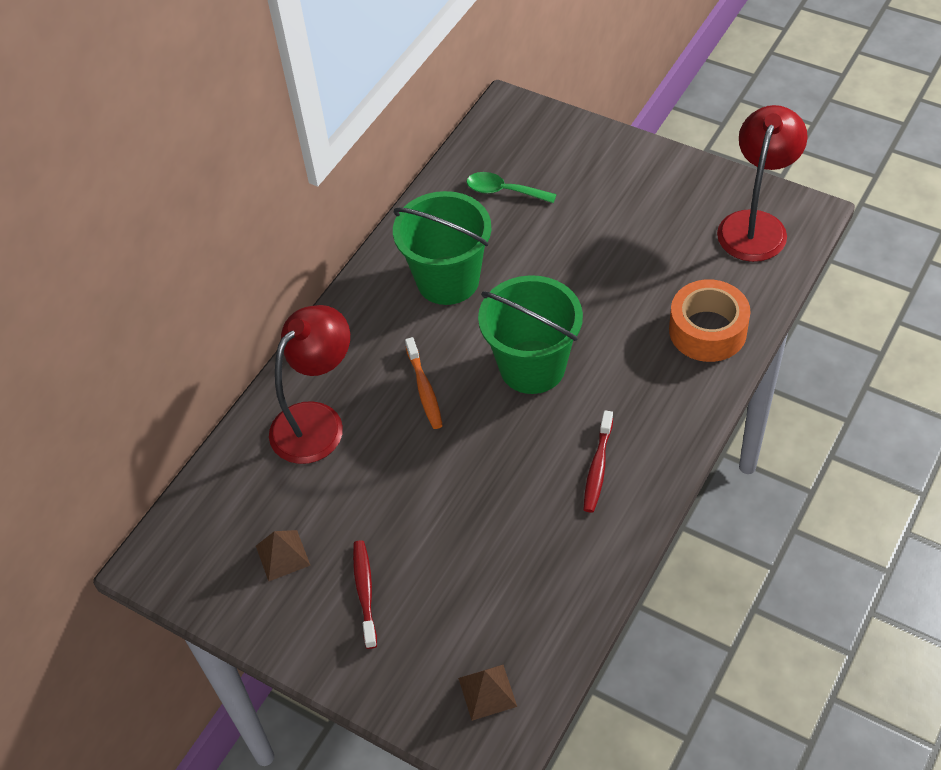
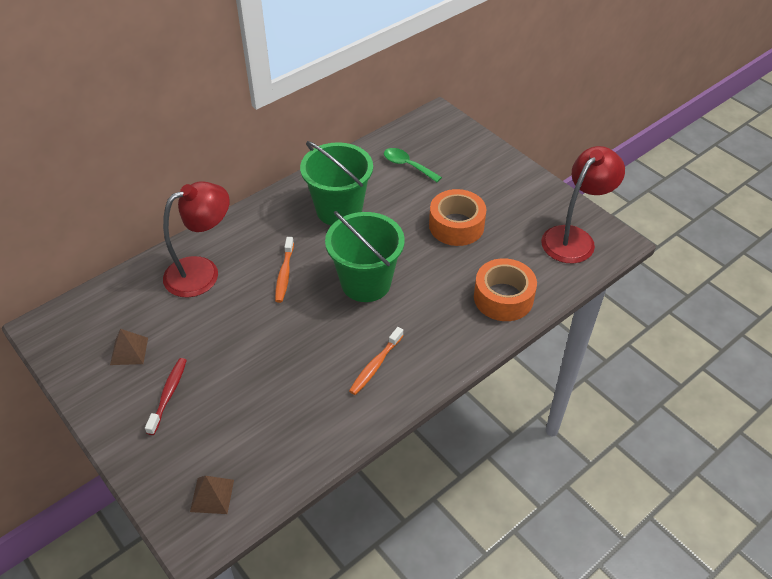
camera: 15 degrees right, 5 degrees down
red toothbrush [584,410,613,513] -> orange toothbrush [349,327,404,395]
none -> orange tape [429,189,487,246]

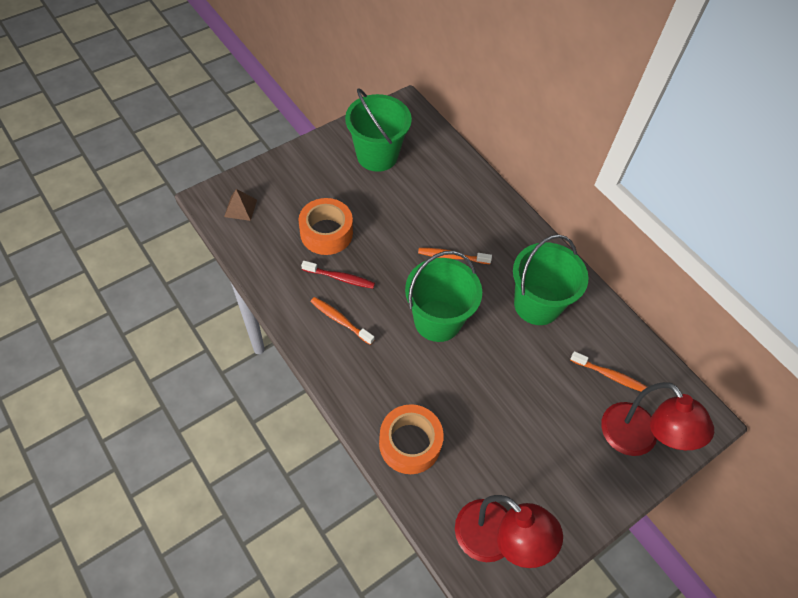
camera: 90 degrees right, 10 degrees up
brown pyramid [110,329,148,365] -> green bucket [345,88,412,172]
red toothbrush [145,358,187,435] -> red toothbrush moved to [301,261,375,289]
red lamp [163,181,230,297] -> red lamp moved to [601,382,714,456]
green spoon [384,148,442,182] -> orange toothbrush [570,351,647,392]
orange tape [429,189,487,246] -> orange tape moved to [298,198,353,255]

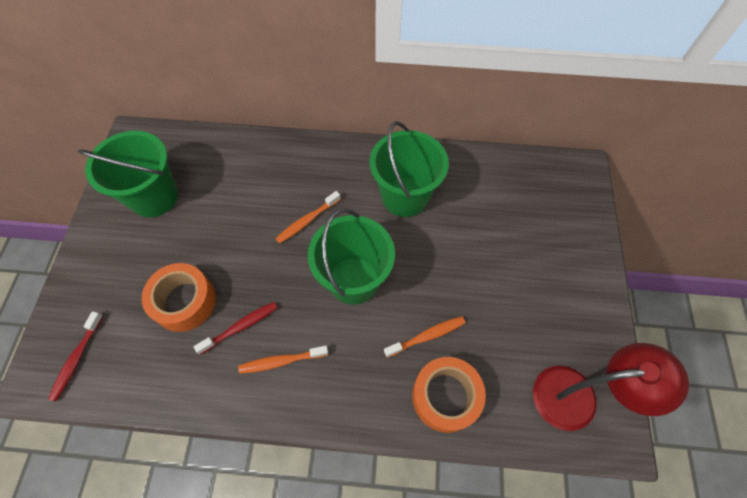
camera: 45 degrees left, 5 degrees up
brown pyramid [224,189,257,221] -> red toothbrush [48,311,103,402]
orange toothbrush [570,351,647,392] -> orange toothbrush moved to [384,316,465,358]
red lamp [601,382,714,456] -> none

